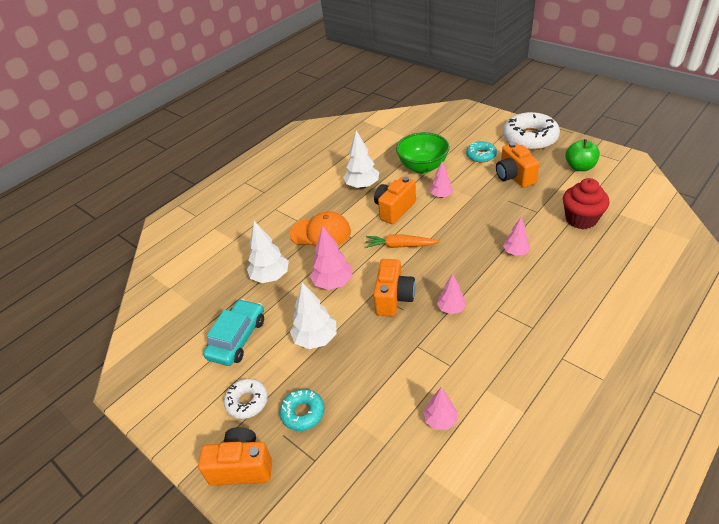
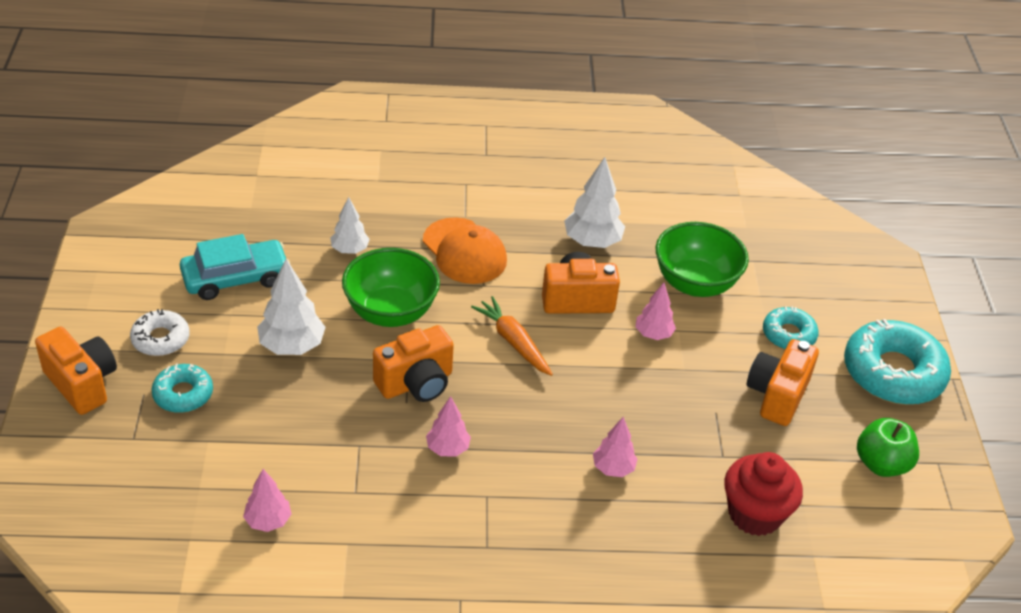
camera: 40 degrees right, 0 degrees up
white tree [247,221,289,283] -> white tree [330,197,370,254], size x0.63
pink tree [310,226,353,290] -> green bowl [342,248,440,327]
white donut [503,112,560,150] -> turquoise donut [844,319,951,405]

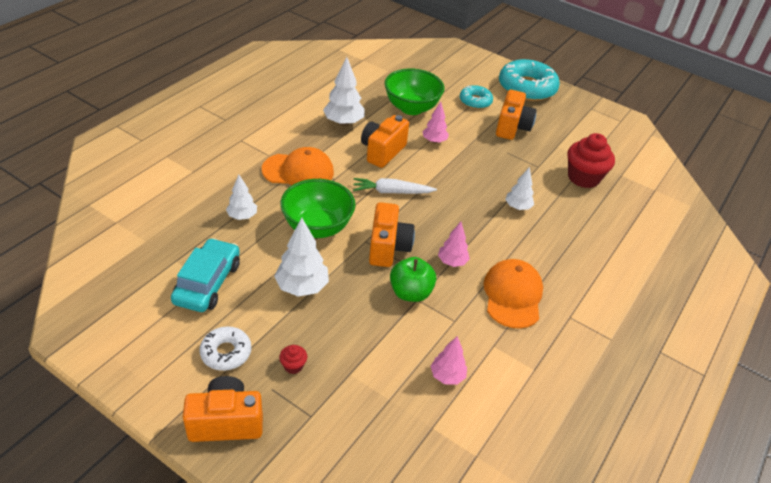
camera: 55 degrees left, 0 degrees up
turquoise donut [152,363,213,413] -> red cupcake [279,345,307,374]
orange carrot [471,296,553,376] -> white carrot [353,178,437,194]
pink tree [593,417,638,477] -> white tree [505,167,534,210]
orange camera [747,339,819,426] -> orange camera turned 135 degrees counterclockwise [496,90,537,140]
green apple [857,418,919,477] -> green apple moved to [390,257,436,302]
none -> orange cap [484,259,543,329]

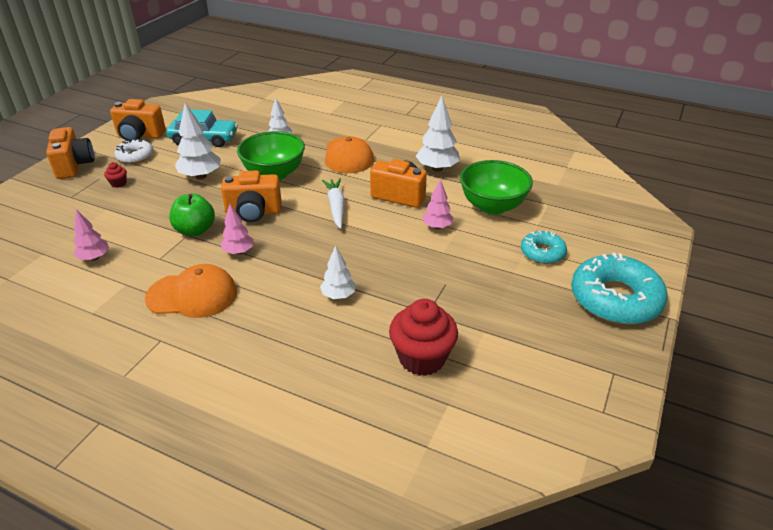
camera: 85 degrees right, 5 degrees down
orange camera [496,90,537,140] -> orange camera moved to [110,99,166,141]

